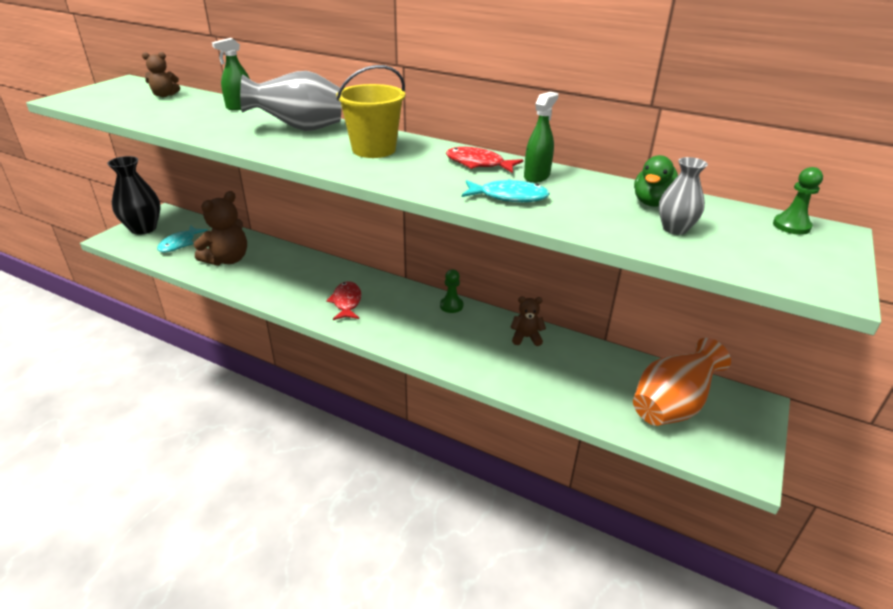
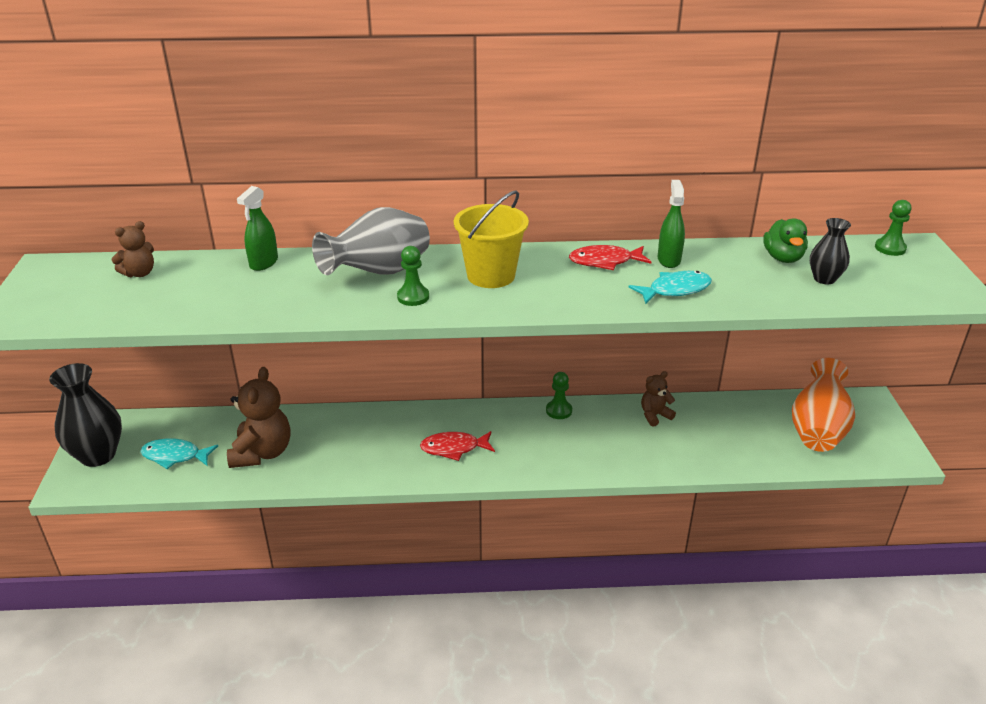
camera: 30 degrees left, 0 degrees up
turquoise fish [157,225,208,253] -> turquoise fish turned 105 degrees clockwise [140,438,218,469]
red fish [326,281,361,320] -> red fish turned 60 degrees counterclockwise [420,431,495,461]
grey vase [659,157,708,235] -> black vase [810,218,851,284]
none -> green pawn [397,246,429,306]

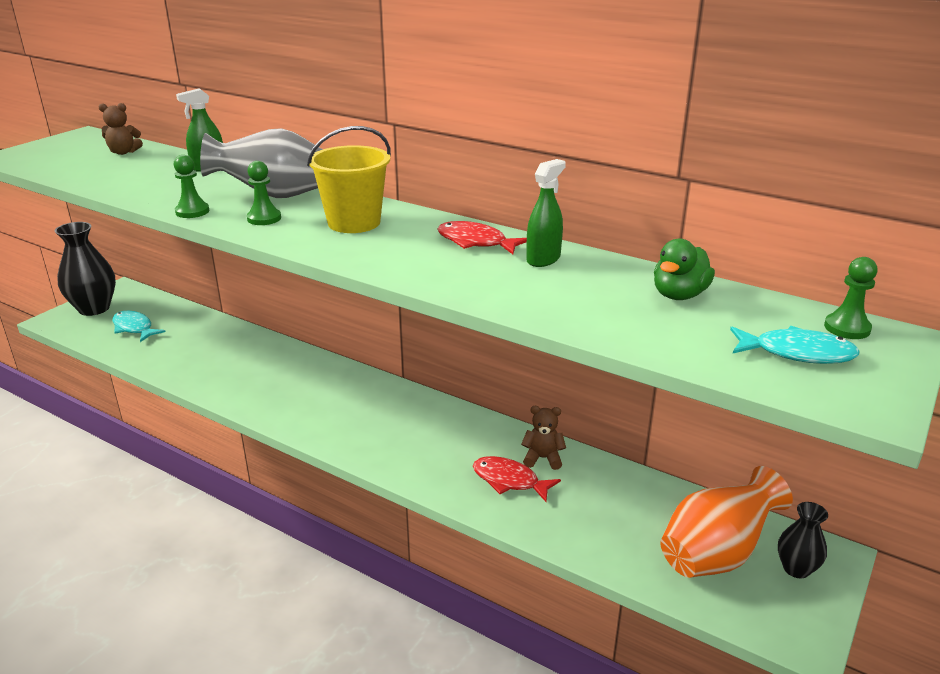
camera: 35 degrees right, 5 degrees down
brown teddy bear [227,367,290,468] -> none
red fish [420,431,495,461] -> red fish moved to [473,456,561,502]
green pawn [546,372,572,419] -> green pawn moved to [174,155,209,218]
turquoise fish [628,271,712,304] -> turquoise fish moved to [730,326,860,364]
black vase [810,218,851,284] -> black vase moved to [778,502,828,578]

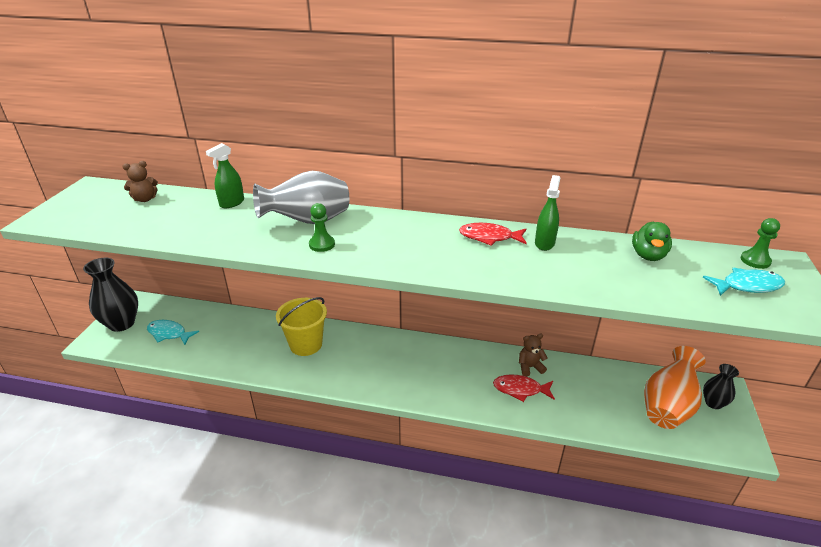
camera: 20 degrees left, 5 degrees up
green pawn [174,155,209,218] -> none
yellow bucket [307,126,391,233] -> yellow bucket moved to [276,297,327,356]

